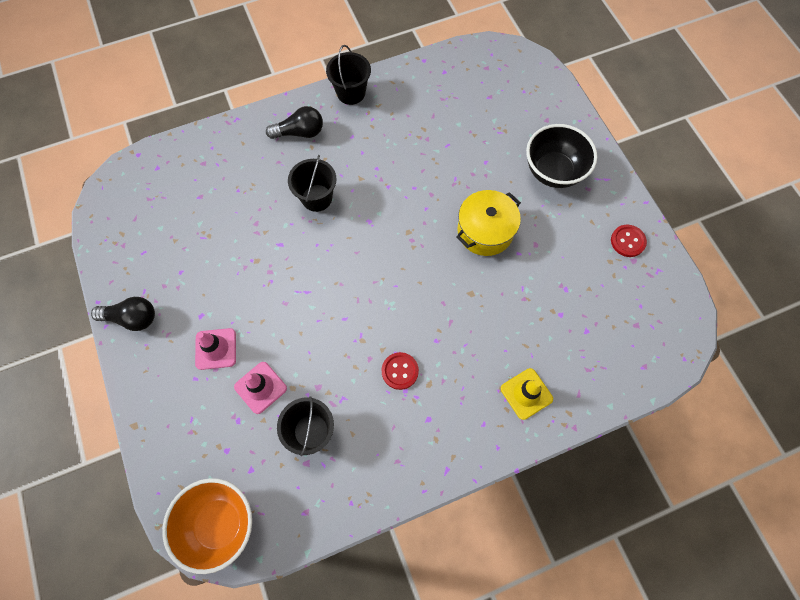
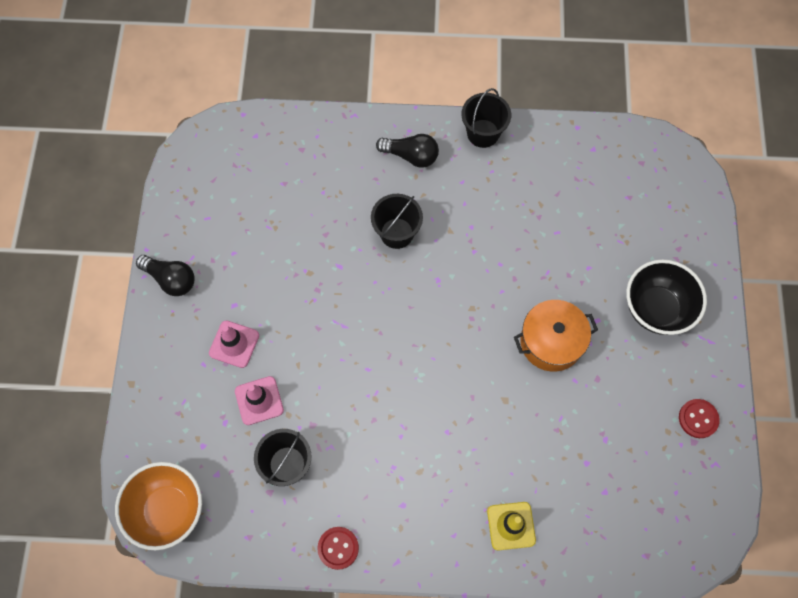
camera: 25 degrees right, 0 degrees up
red button [382,352,419,390] -> red button moved to [317,527,359,570]
yellow pot [456,190,521,256] -> orange pot [514,300,598,372]

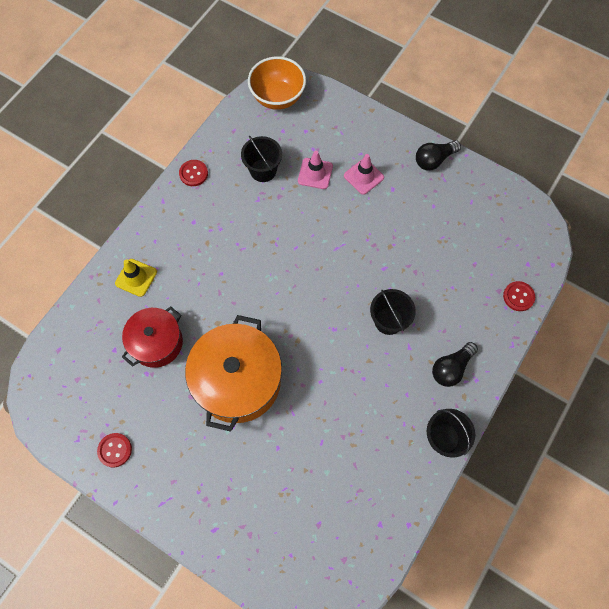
camera: 120 degrees right, 0 degrees up
orange pot [514,300,598,372] -> orange pot [185,315,282,432], size x1.61
black bowl [626,259,707,335] -> none
none -> red pot [122,306,183,368]
none -> red button [503,281,535,311]

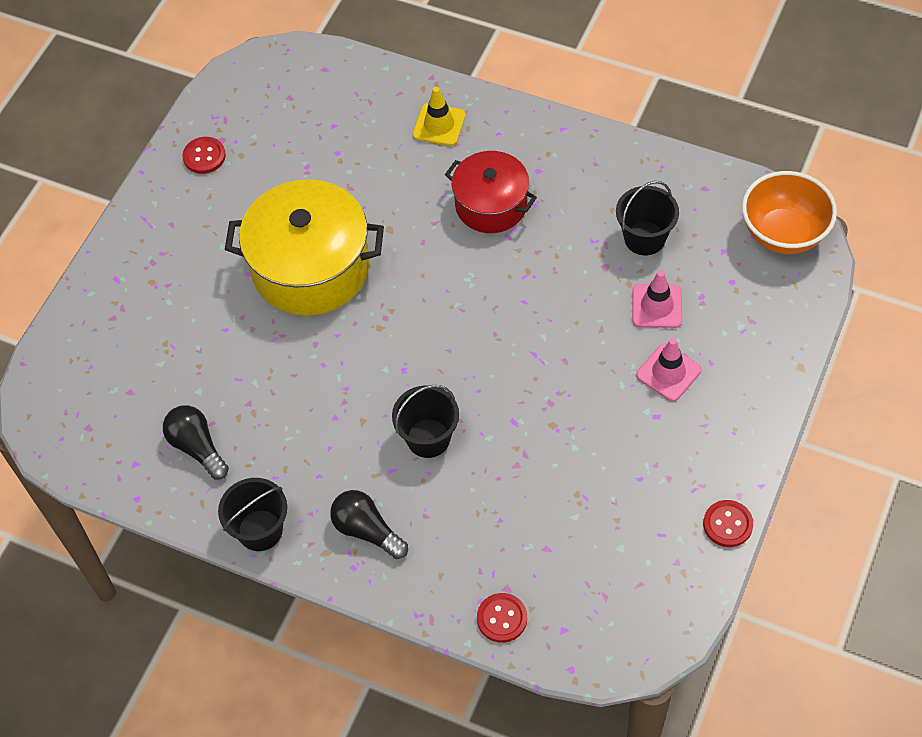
camera: 85 degrees right, 10 degrees down
red pot [122,306,183,368] -> red pot moved to [445,151,537,233]
red button [179,160,208,186] -> red button moved to [703,500,753,547]
orange pot [185,315,282,432] -> yellow pot [225,179,384,316]
black light bulb [416,140,461,171] -> black light bulb moved to [163,405,229,479]

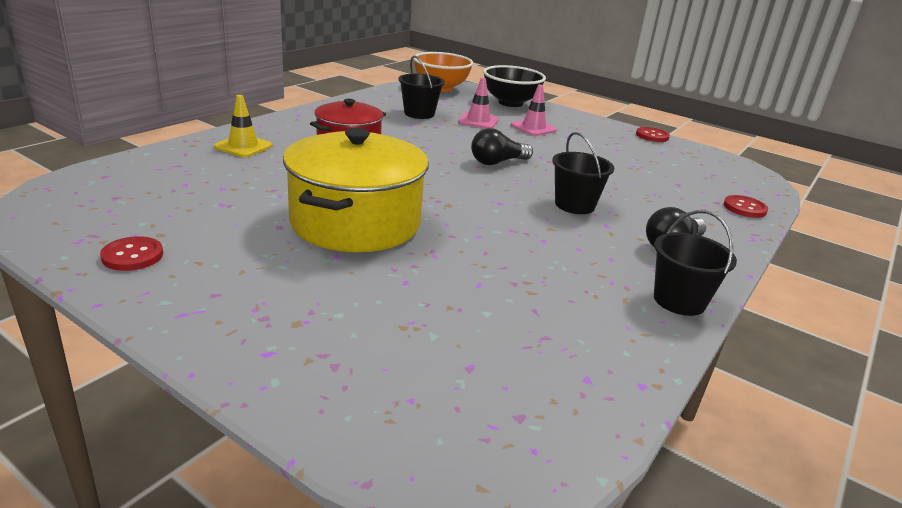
camera: 85 degrees left, 30 degrees down
black light bulb [163,405,229,479] -> black light bulb moved to [471,128,533,165]
none -> black bowl [483,65,546,107]

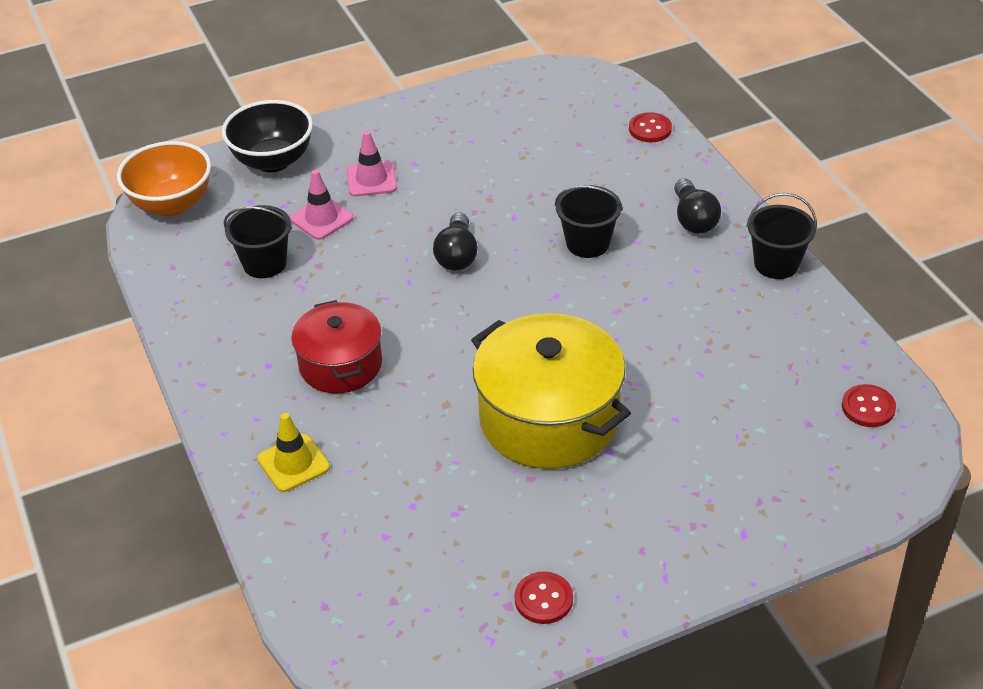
camera: 55 degrees left, 15 degrees up
red button [636,127,670,142] -> red button moved to [842,384,896,427]

